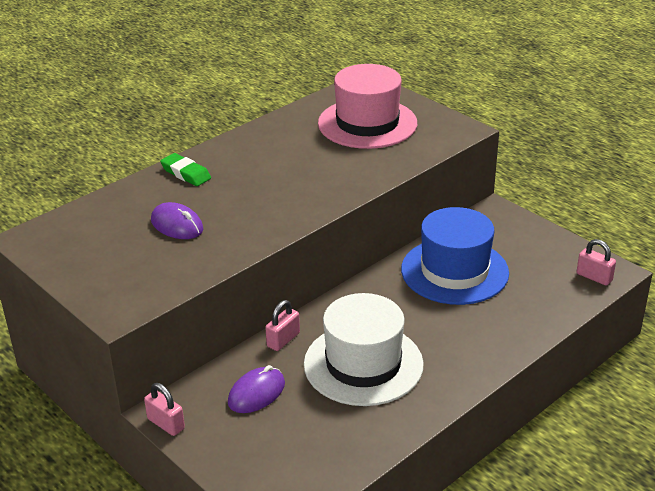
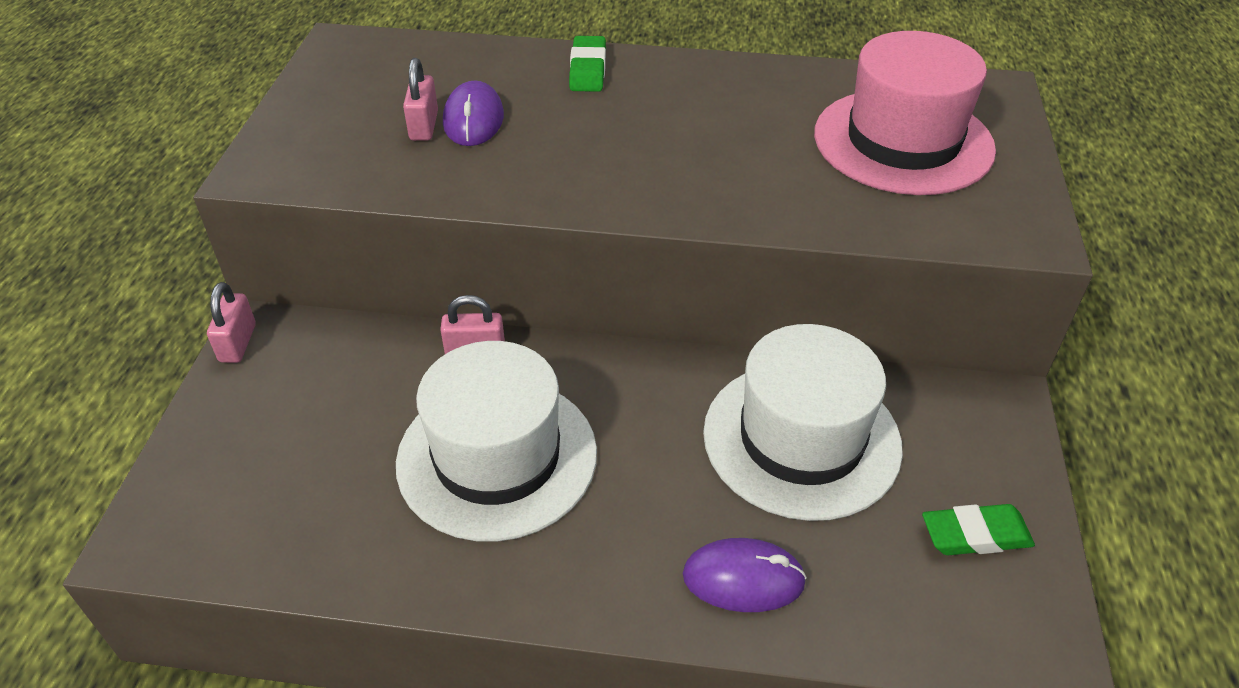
camera: 50 degrees right, 10 degrees up
purple mouse [228,365,285,413] -> purple mouse moved to [683,538,807,612]
blue hat [401,207,509,305] -> white hat [703,324,903,521]
pink padlock [576,239,616,286] -> pink padlock moved to [403,58,438,141]
none -> green eraser [922,504,1035,555]

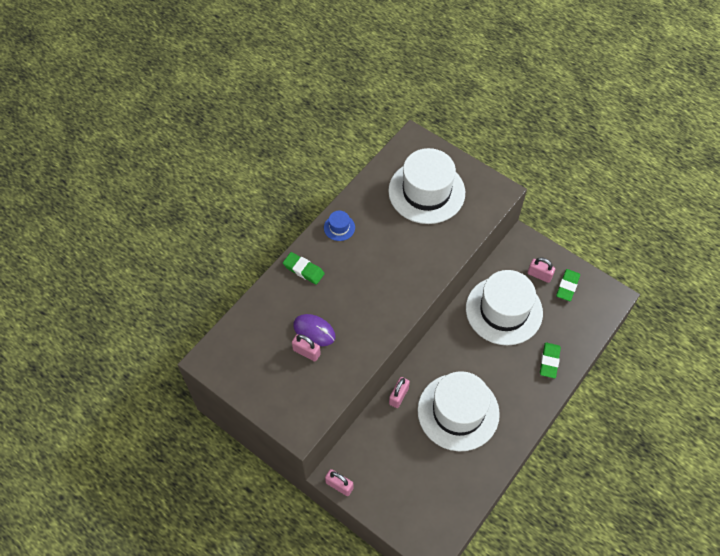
camera: 60 degrees left, 15 degrees up
purple mouse [683,538,807,612] -> green eraser [540,342,561,378]
pink hat [814,31,996,195] -> white hat [388,148,465,224]
none -> blue hat [324,211,355,241]
none -> pink padlock [527,257,555,283]

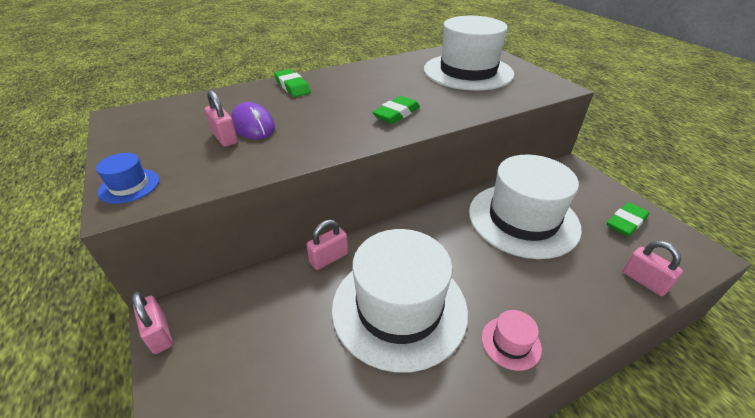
camera: 25 degrees right, 20 degrees down
blue hat [324,211,355,241] -> blue hat moved to [96,153,159,204]
pink padlock [527,257,555,283] -> pink padlock moved to [622,241,683,296]
green eraser [540,342,561,378] -> green eraser moved to [372,96,420,124]
none -> pink hat [482,310,542,371]

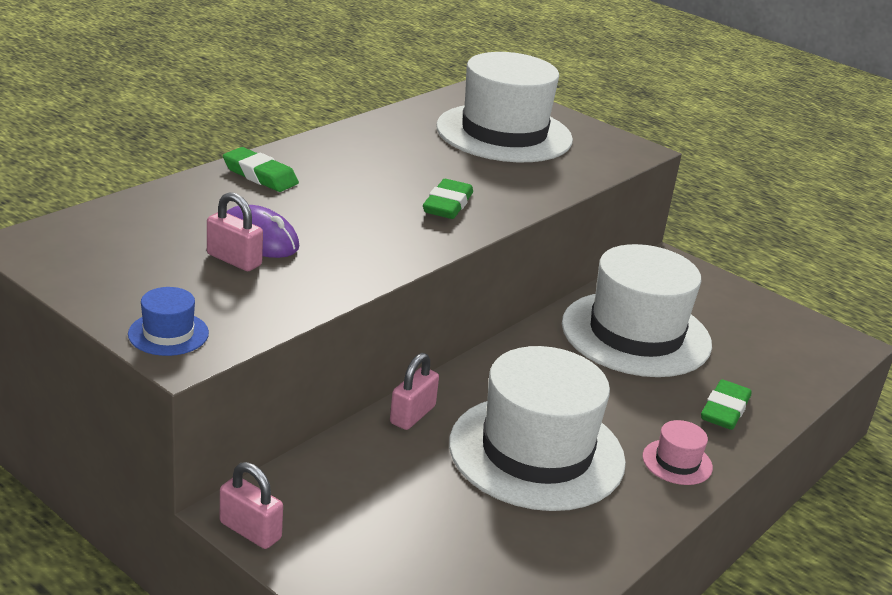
camera: 25 degrees left, 10 degrees down
green eraser [607,202,649,237] -> green eraser moved to [701,379,751,430]
pink padlock [622,241,683,296] -> none

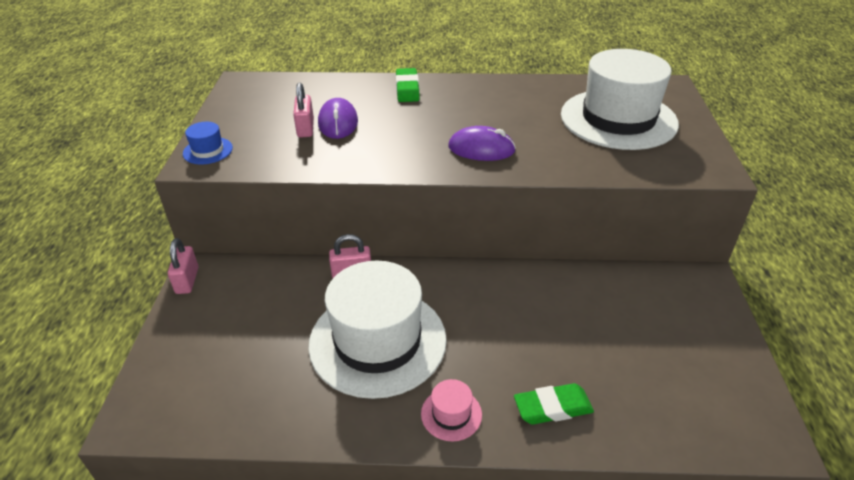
camera: 55 degrees right, 10 degrees up
green eraser [423,179,473,219] -> purple mouse [448,126,516,161]
white hat [562,244,712,377] -> none

